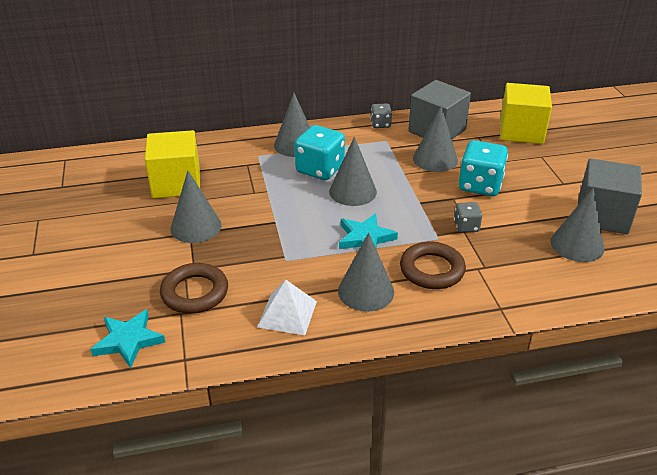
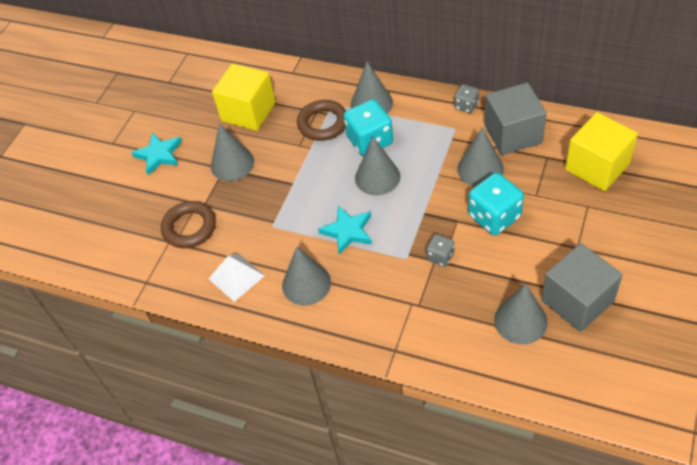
camera: 40 degrees right, 15 degrees up
turquoise star [90,309,165,368] -> turquoise star moved to [131,132,182,175]
brown ring [400,241,466,289] -> brown ring moved to [297,100,346,141]

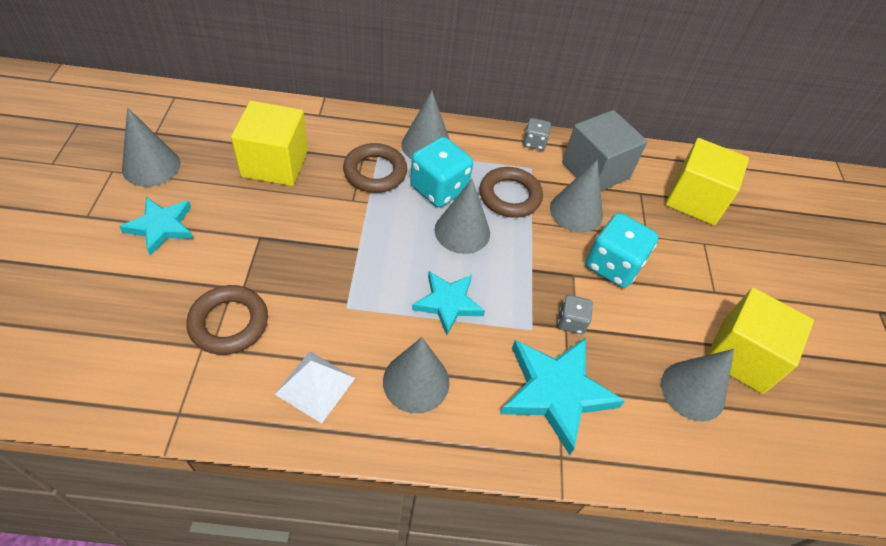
camera: 30 degrees left, 0 degrees up
grey cone [211,124,254,181] -> grey cone moved to [122,108,180,187]
grey cube [541,243,623,332] -> yellow cube [707,288,814,394]
none -> brown ring [480,167,543,218]
none -> turquoise star [500,338,625,455]

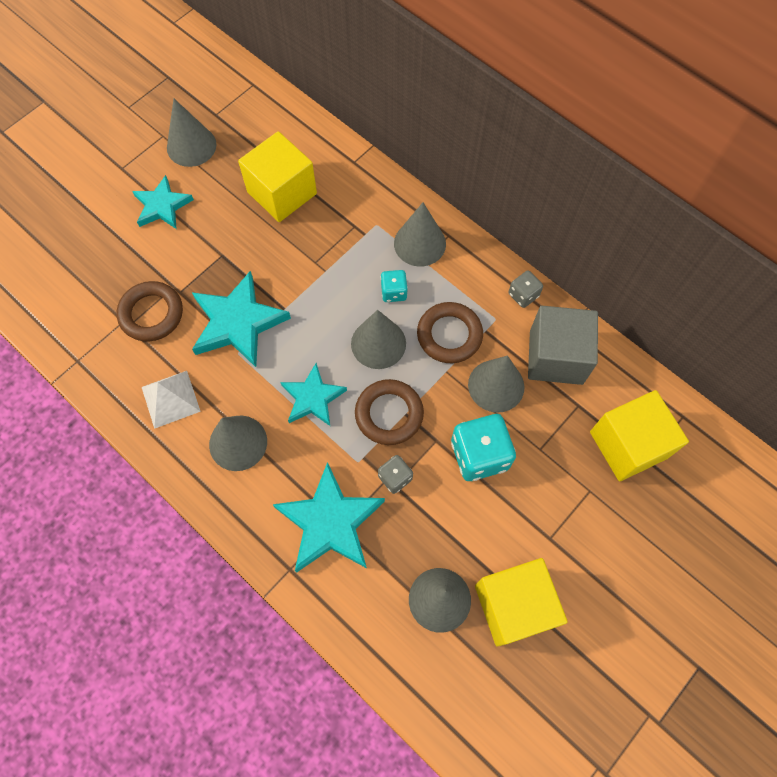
camera: 45 degrees right, 15 degrees up
brown ring [343,143,407,193] -> brown ring moved to [355,379,424,445]
turquoise dice [410,137,473,207] -> turquoise dice [381,270,408,302], size x0.53
none -> turquoise star [192,271,291,367]

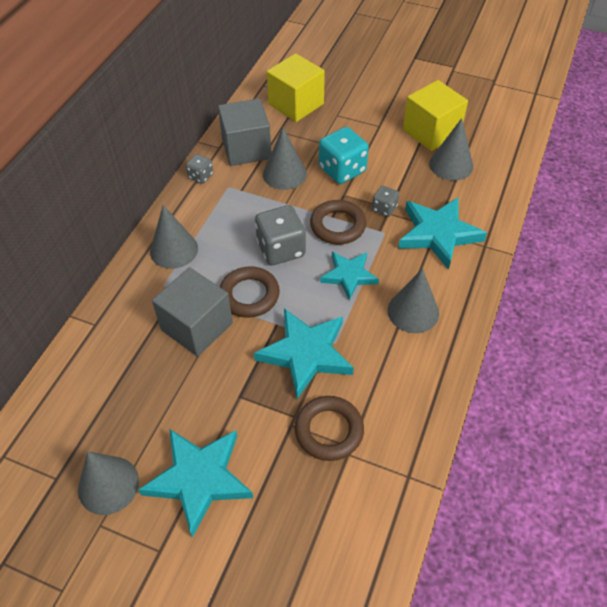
camera: 110 degrees left, 15 degrees down
turquoise star [132,175,194,229] -> turquoise star [138,429,253,538], size x1.57
white pyramid [142,371,201,429] -> none
yellow cube [238,131,317,222] -> none
grey cone [351,310,406,369] -> grey dice [255,205,306,266]
turquoise dice [381,270,408,302] -> none
brown ring [417,302,483,363] -> brown ring moved to [220,266,280,318]
none -> grey cube [152,267,233,356]

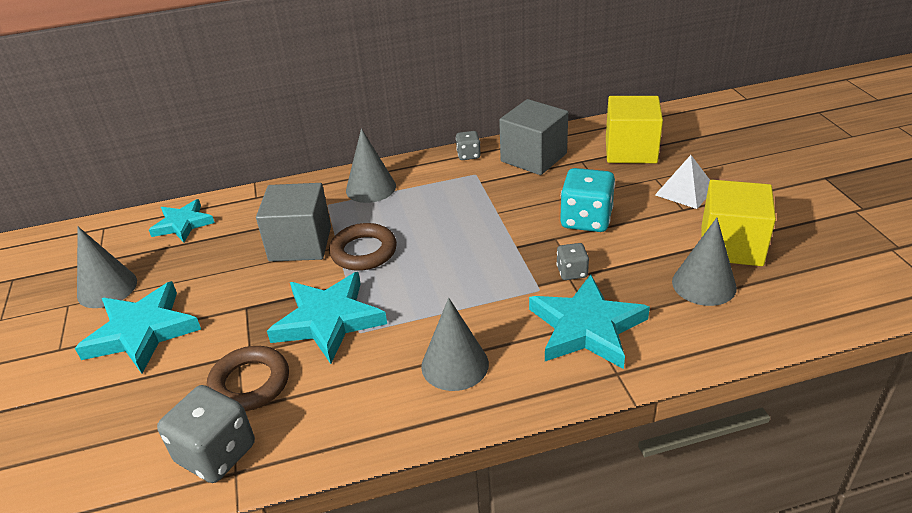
camera: 55 degrees right, 15 degrees down
grey dice [255,205,306,266] -> grey dice moved to [157,385,255,483]
grey cone [263,128,307,190] -> none
brown ring [310,200,366,245] -> none
turquoise star [320,252,379,300] -> turquoise star moved to [149,199,215,242]
none -> white pyramid [655,155,710,209]

